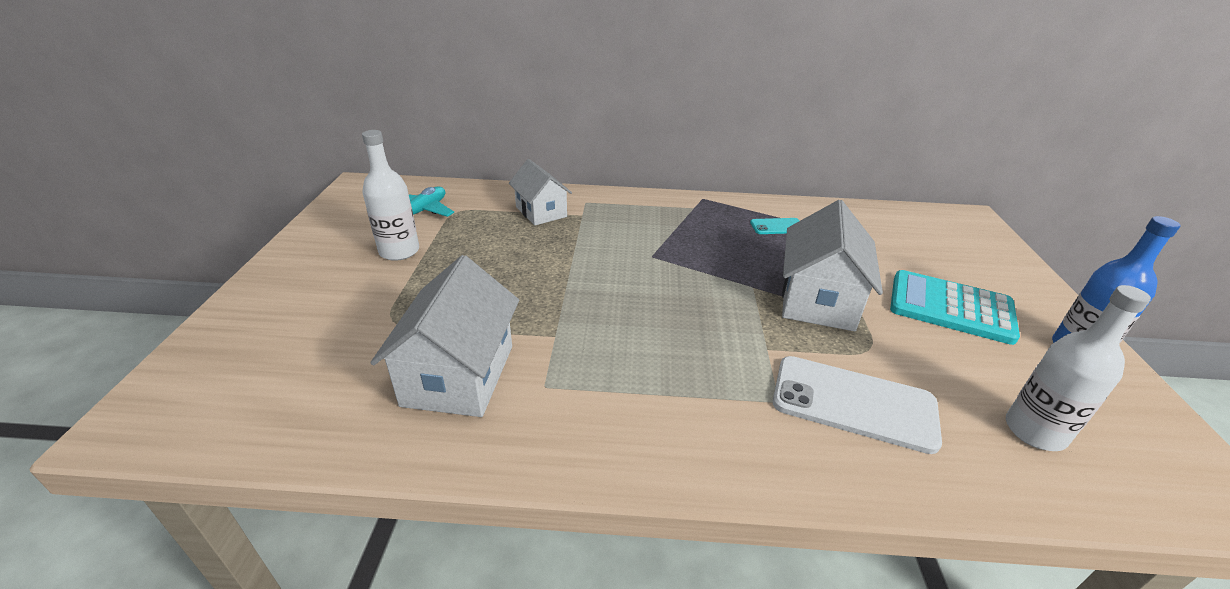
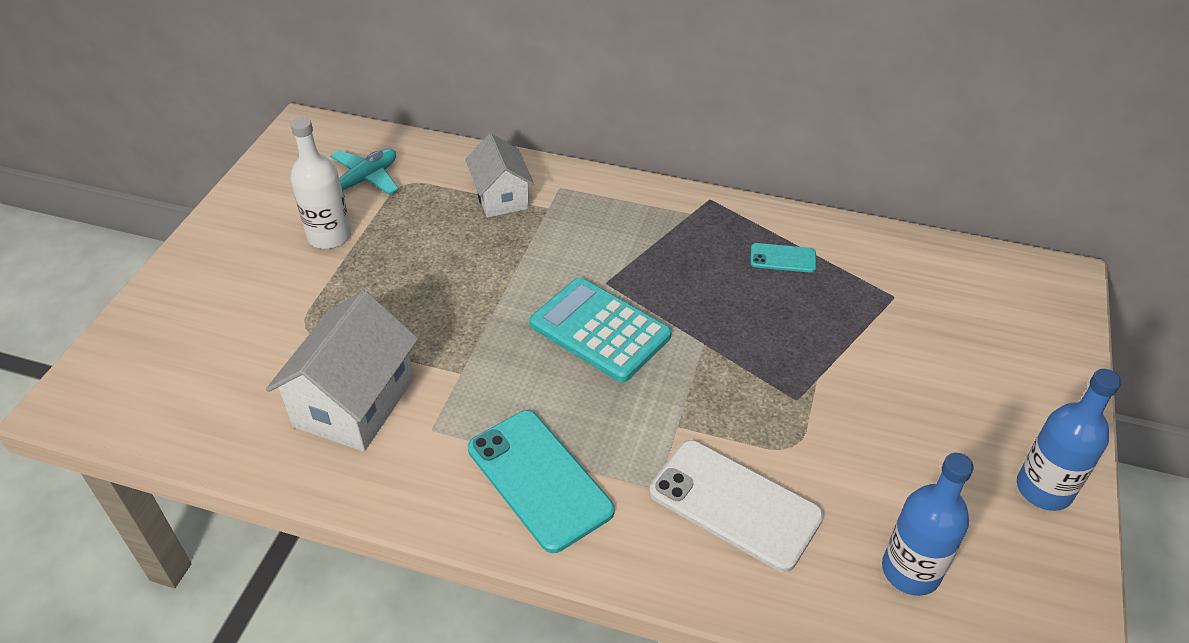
camera: 15 degrees right, 10 degrees up
white house [782,200,883,331] -> none
turquoise calculator [890,270,1020,345] -> turquoise calculator moved to [529,278,672,382]
white bottle [1006,285,1151,451] -> blue bottle [882,453,974,596]
none -> turquoise phone [468,410,615,553]

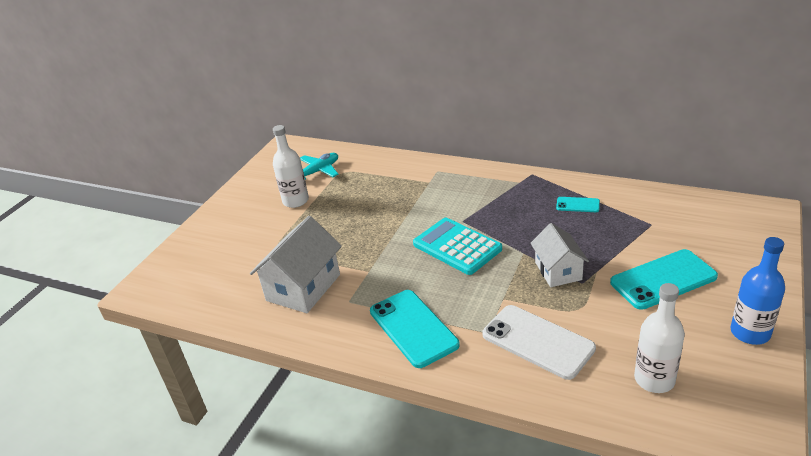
camera: 10 degrees right, 10 degrees down
white house [465,133,534,218] -> white house moved to [530,223,589,287]
blue bottle [882,453,974,596] -> white bottle [634,283,685,393]
none -> turquoise phone [610,249,718,310]

